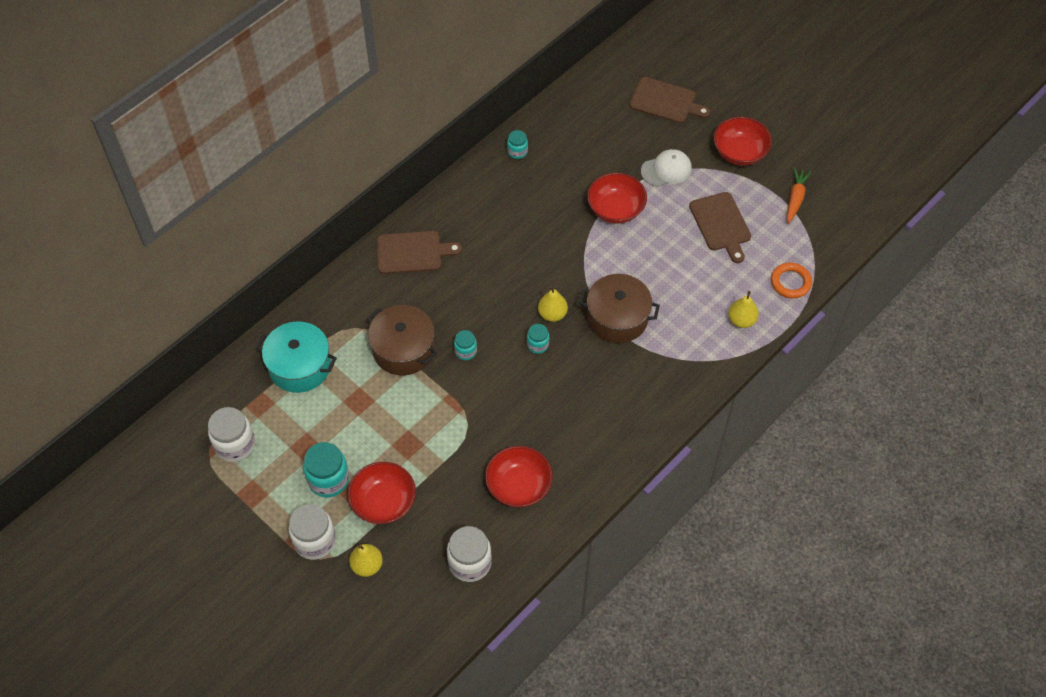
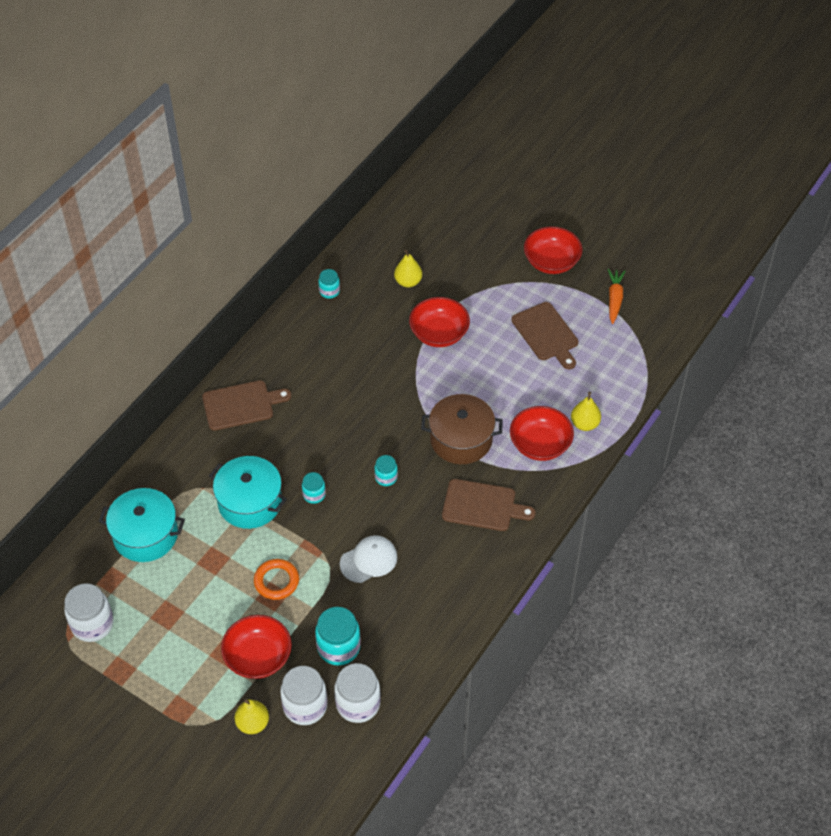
camera: 10 degrees left, 5 degrees down
white jar [289,504,336,560] -> white jar moved to [280,666,327,725]
turquoise jar [303,442,349,497] -> turquoise jar moved to [315,607,361,666]
brown pot [367,305,437,375] -> turquoise pot [209,456,287,529]
red bowl [485,446,553,507] -> red bowl moved to [510,406,574,461]
yellow pear [538,286,568,322] -> yellow pear moved to [394,250,422,287]
brown cutting board [629,77,710,123] -> brown cutting board moved to [442,479,536,531]
white cap [641,149,692,187] -> white cap moved to [340,535,397,583]
orange ring [771,262,812,298] -> orange ring moved to [254,559,299,600]

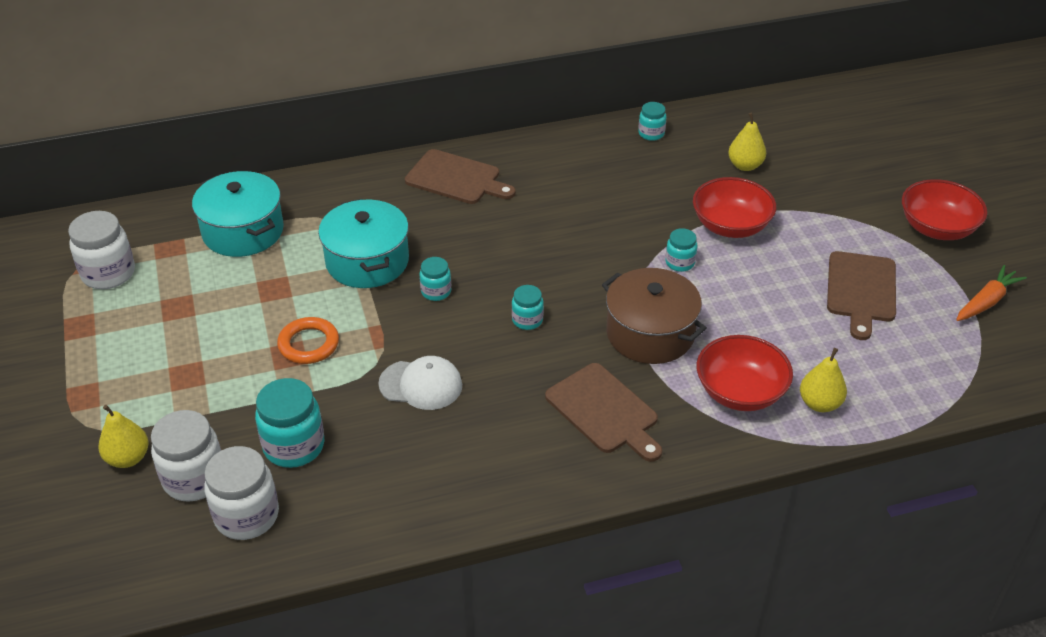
camera: 40 degrees right, 10 degrees down
red bowl [221,615,292,679] -> none
none -> turquoise jar [665,228,697,272]

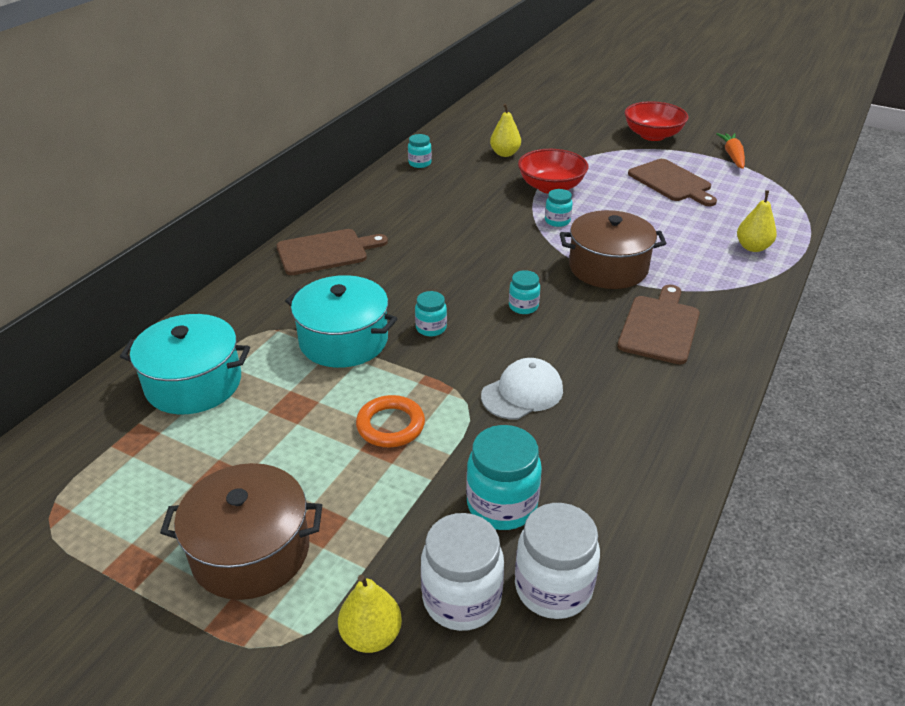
camera: 45 degrees left, 5 degrees down
white jar [68,211,135,289] -> none
brown cutting board [545,363,662,462] -> brown cutting board turned 75 degrees counterclockwise [618,285,700,364]
red bowl [697,335,793,411] -> none
none -> brown pot [160,463,322,600]

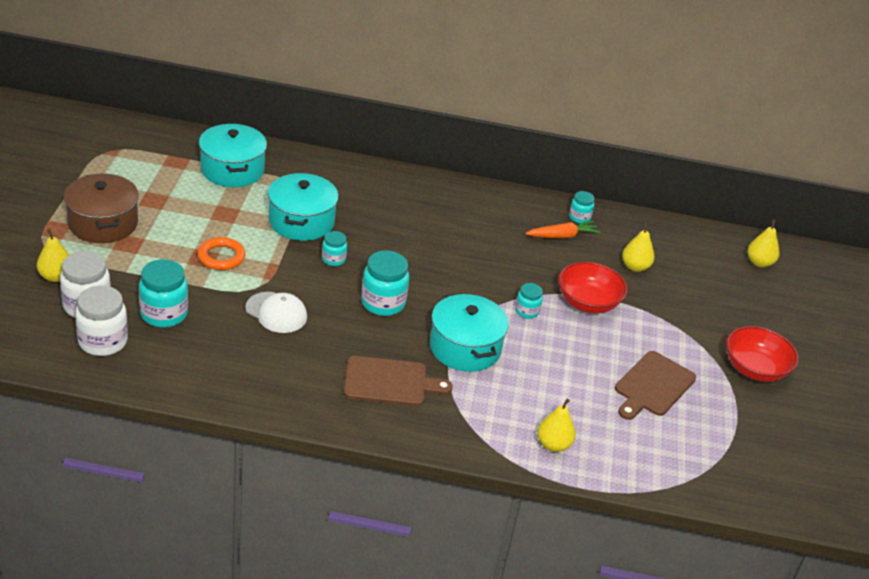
camera: 65 degrees right, 0 degrees up
brown cutting board [276,229,388,275] -> none
turquoise jar [509,270,540,314] -> turquoise jar [361,250,409,316], size x1.79
brown pot [560,210,667,289] -> turquoise pot [430,293,509,372]
orange carrot [716,133,745,169] -> orange carrot moved to [525,221,601,239]
none -> yellow pear [748,220,779,267]

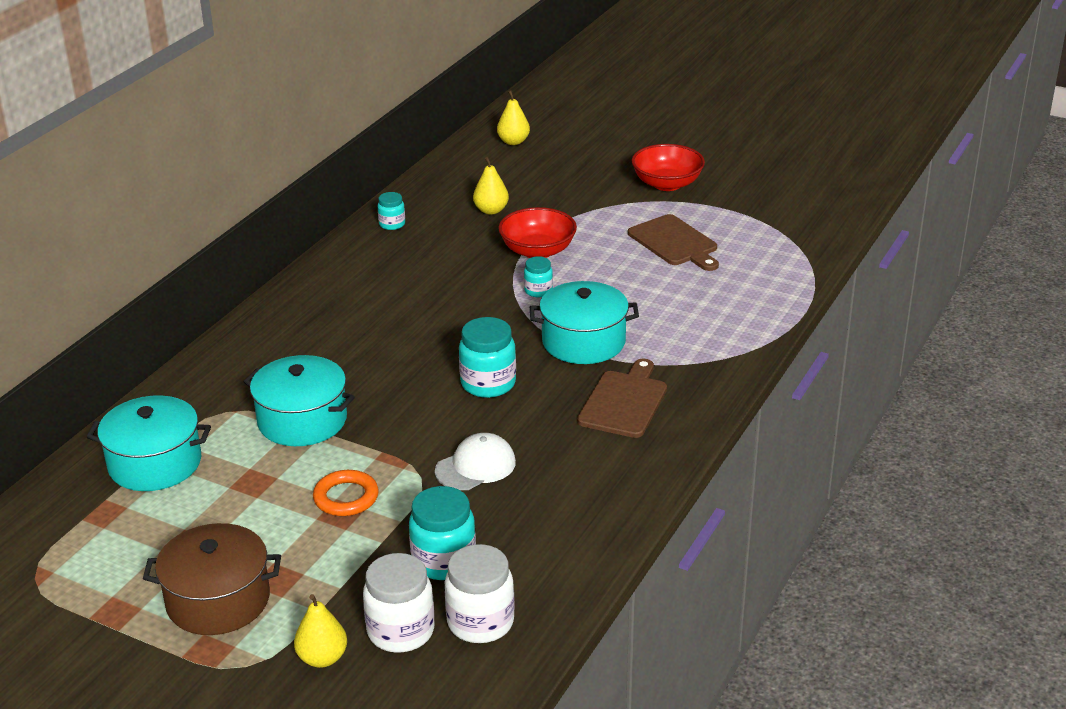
camera: 65 degrees left, 5 degrees down
turquoise jar [322,231,347,266] -> none
orange carrot [525,221,601,239] -> none
yellow pear [537,398,576,452] -> none

